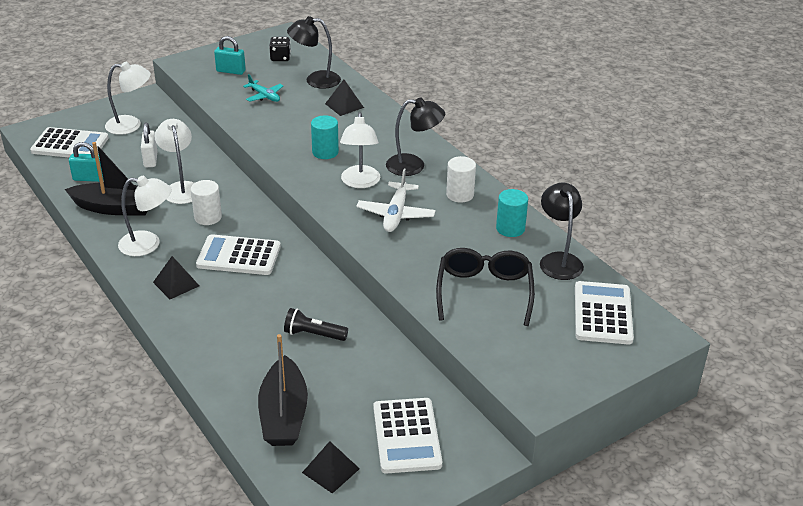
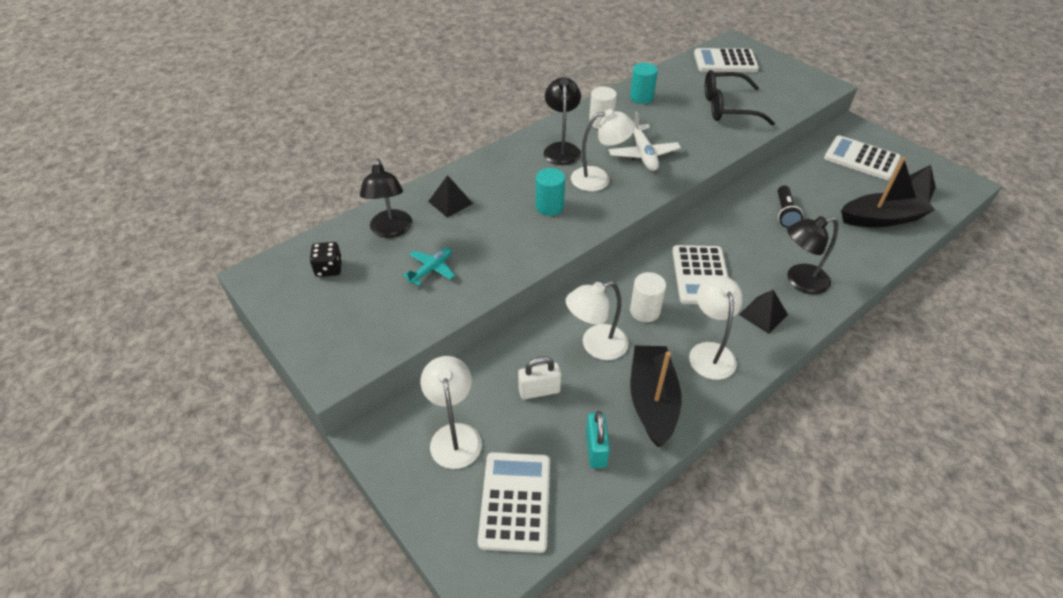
camera: 95 degrees left, 10 degrees up
turquoise padlock [214,36,246,75] -> none
white plane [356,169,436,232] -> white plane turned 75 degrees clockwise [609,111,681,171]
white calculator [373,398,442,474] -> white calculator turned 135 degrees counterclockwise [824,135,901,180]
black lamp [540,183,584,280] -> black lamp moved to [787,216,838,295]

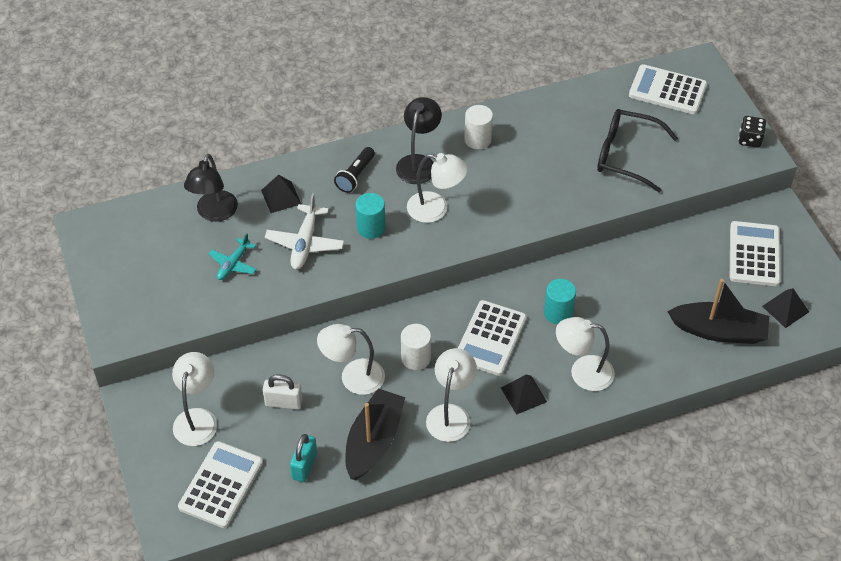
camera: 20 degrees right, 5 degrees up
black dice [310,242,342,277] -> black dice moved to [738,116,766,148]
turquoise plane [403,248,455,286] -> turquoise plane turned 150 degrees clockwise [209,233,257,280]
white plane [609,111,681,171] -> white plane moved to [265,193,344,270]
turquoise cylinder [630,63,658,104] -> turquoise cylinder moved to [544,279,576,324]
black flashlight [778,185,803,228] -> black flashlight moved to [334,147,375,193]
black lamp [787,216,838,295] -> white lamp [556,317,615,391]
white calculator [824,135,901,180] -> white calculator turned 45 degrees clockwise [730,221,780,286]

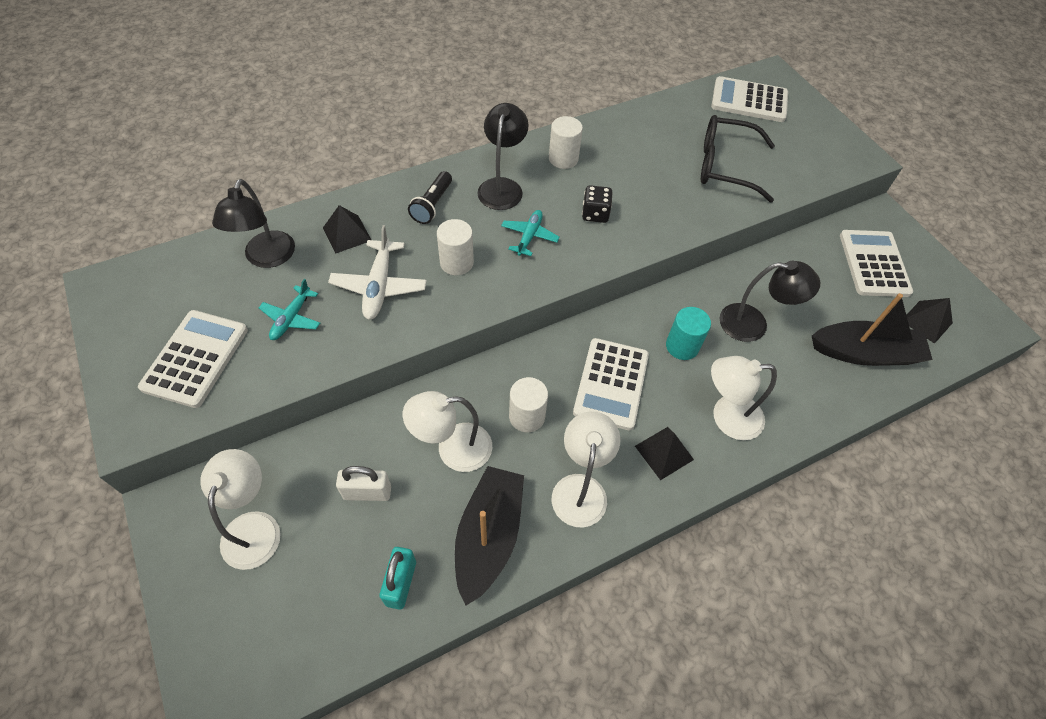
camera: 10 degrees left, 5 degrees up
white calculator [178,441,263,528] -> white calculator moved to [138,310,248,408]
turquoise cylinder [356,193,386,239] -> white cylinder [437,219,474,275]
white lamp [407,153,468,223] -> turquoise plane [501,210,560,256]
black dice [738,116,766,148] -> black dice moved to [582,185,612,223]
none -> black lamp [719,261,820,342]

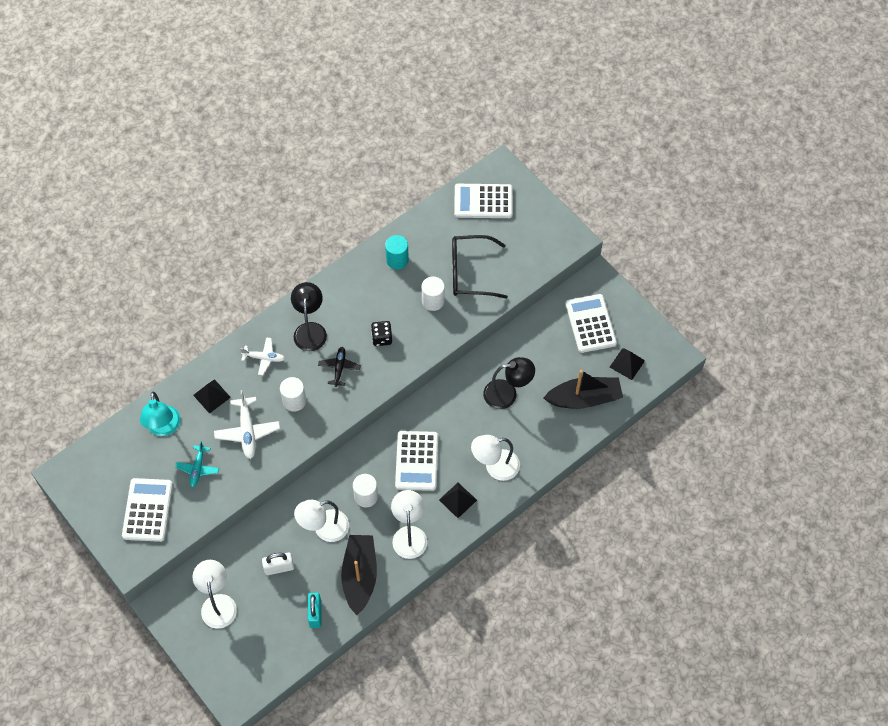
camera: 10 degrees left, 5 degrees up
black lamp [212,179,295,268] -> turquoise lamp [140,392,181,436]
black flashlight [408,171,452,224] -> white plane [240,337,285,375]
turquoise plane [501,210,560,256] -> black plane [318,347,361,387]
white cylinder [549,116,583,169] -> white cylinder moved to [421,276,445,311]
turquoise cylinder [666,307,711,360] -> turquoise cylinder moved to [385,235,409,270]

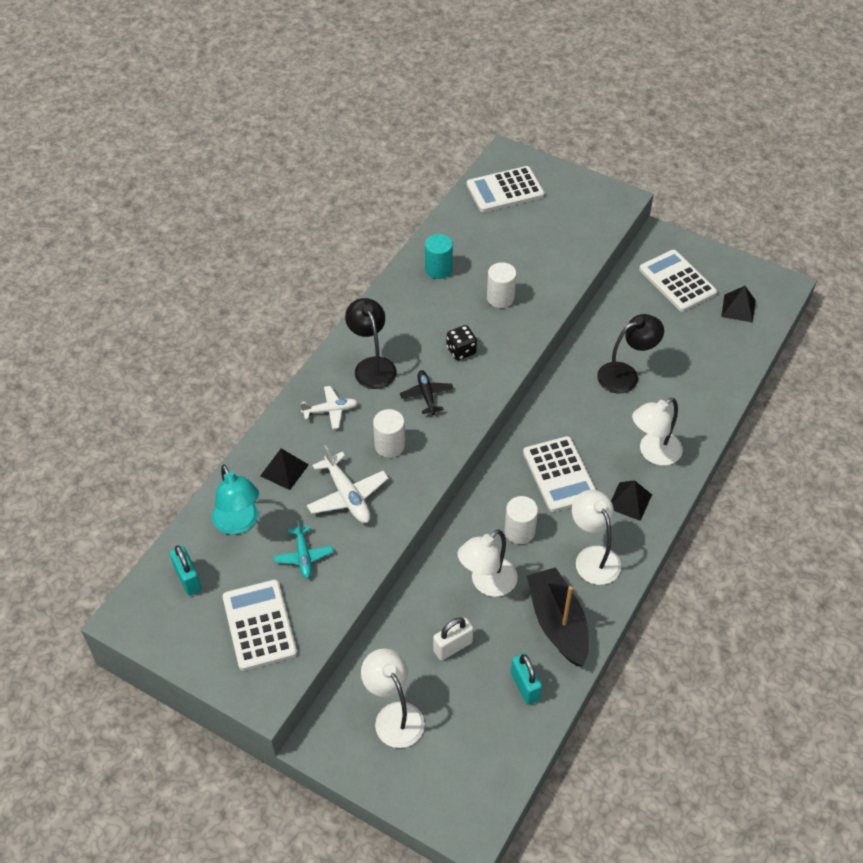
camera: 20 degrees left, 10 degrees down
black glasses [452,235,508,299] -> none
black boat [544,370,623,409] -> none
none -> turquoise padlock [170,545,202,596]

